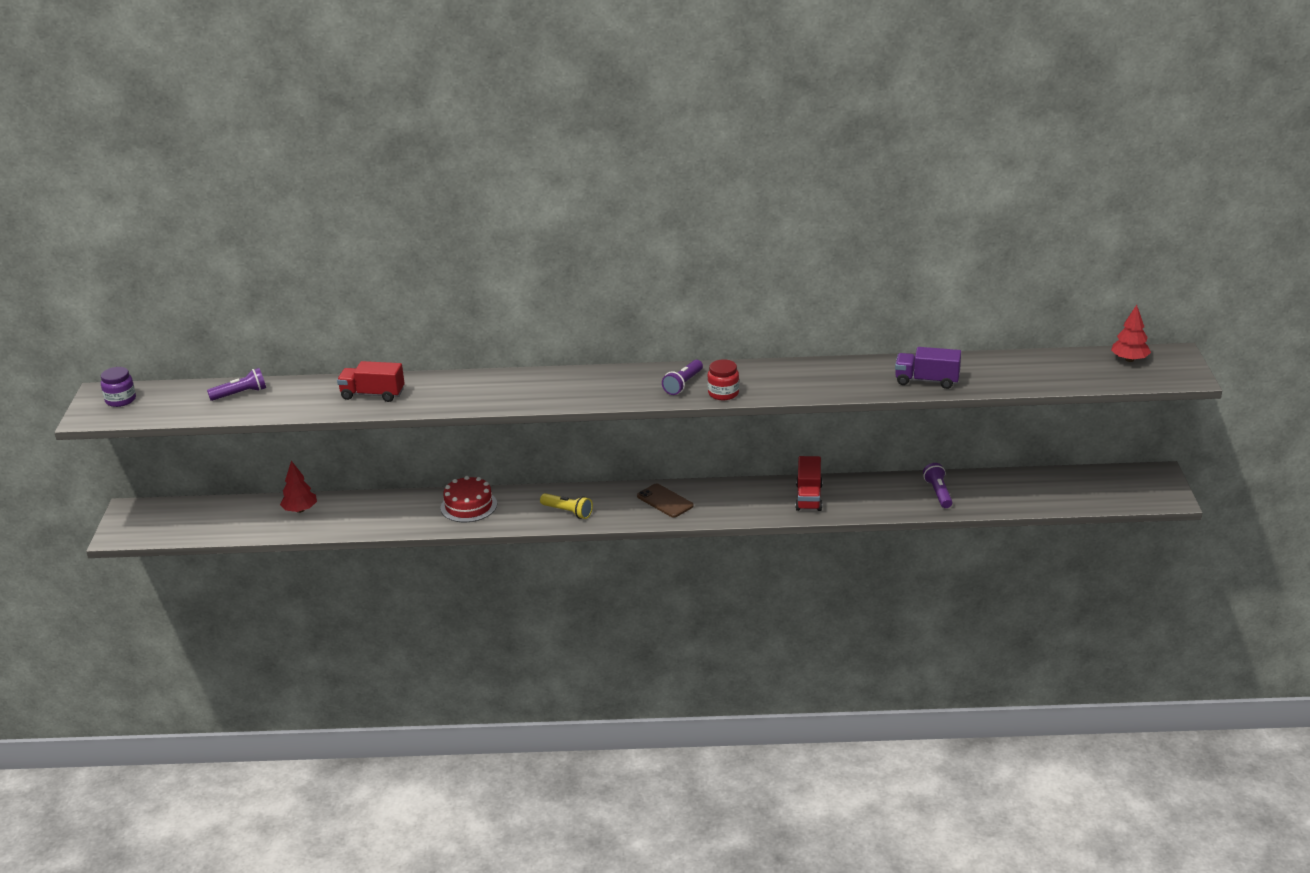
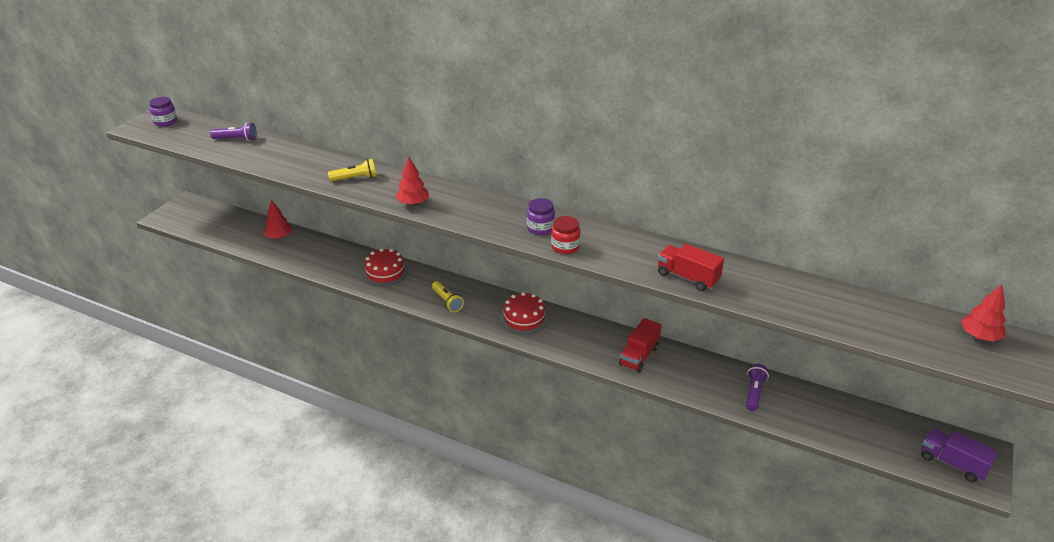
camera: 25 degrees right, 5 degrees up
red truck [337,361,405,402] -> red truck moved to [658,244,724,291]
brown phone [637,483,694,518] -> red cake [500,292,549,335]
purple flashlight [662,360,703,395] -> purple jar [527,198,555,235]
purple truck [895,347,961,389] -> purple truck moved to [921,428,998,482]
none -> yellow flashlight [328,159,377,181]
none -> red tree [396,157,429,206]

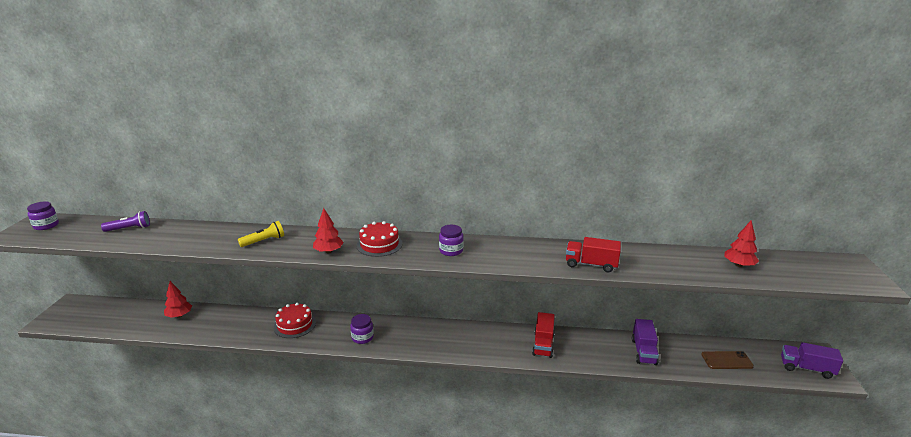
camera: 20 degrees left, 10 degrees down
yellow flashlight [432,281,464,313] -> purple jar [350,314,374,344]
red cake [500,292,549,335] -> red cake moved to [357,221,403,257]
red jar [551,216,580,254] -> none
purple flashlight [746,364,769,411] -> purple truck [632,319,659,365]
red tree [961,285,1006,342] -> red tree moved to [724,220,759,267]
none -> brown phone [701,351,754,369]

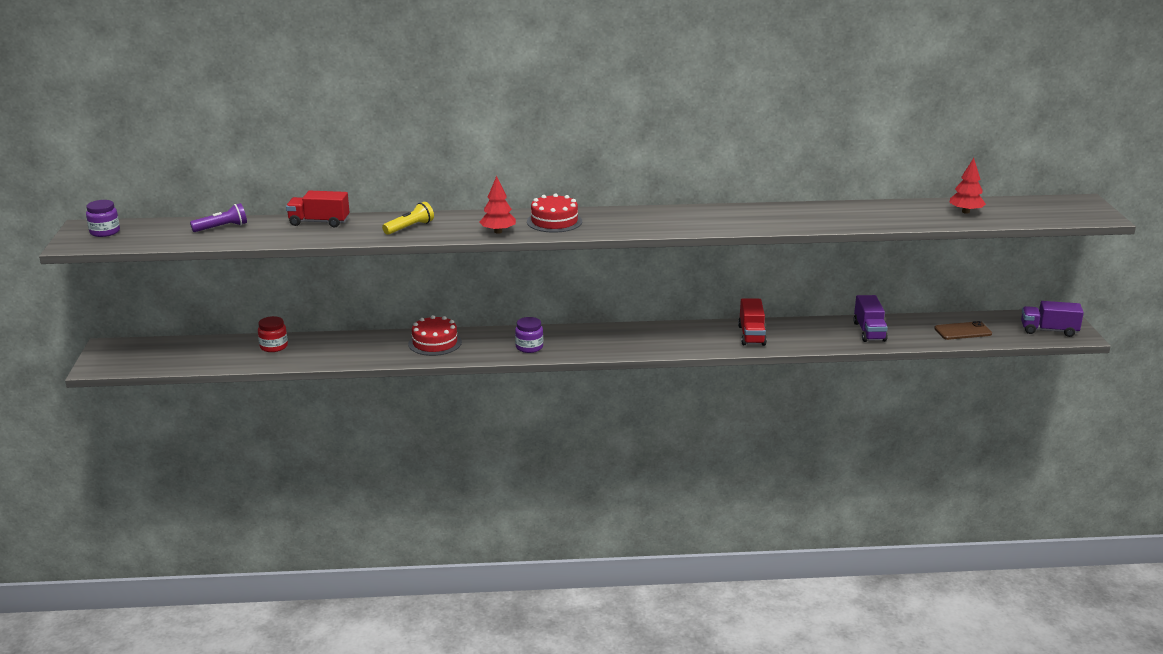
camera: 10 degrees left, 0 degrees up
red tree [164,281,192,318] -> red jar [258,316,288,352]
purple jar [439,225,464,256] -> none
red truck [566,237,621,273] -> red truck moved to [286,190,349,227]

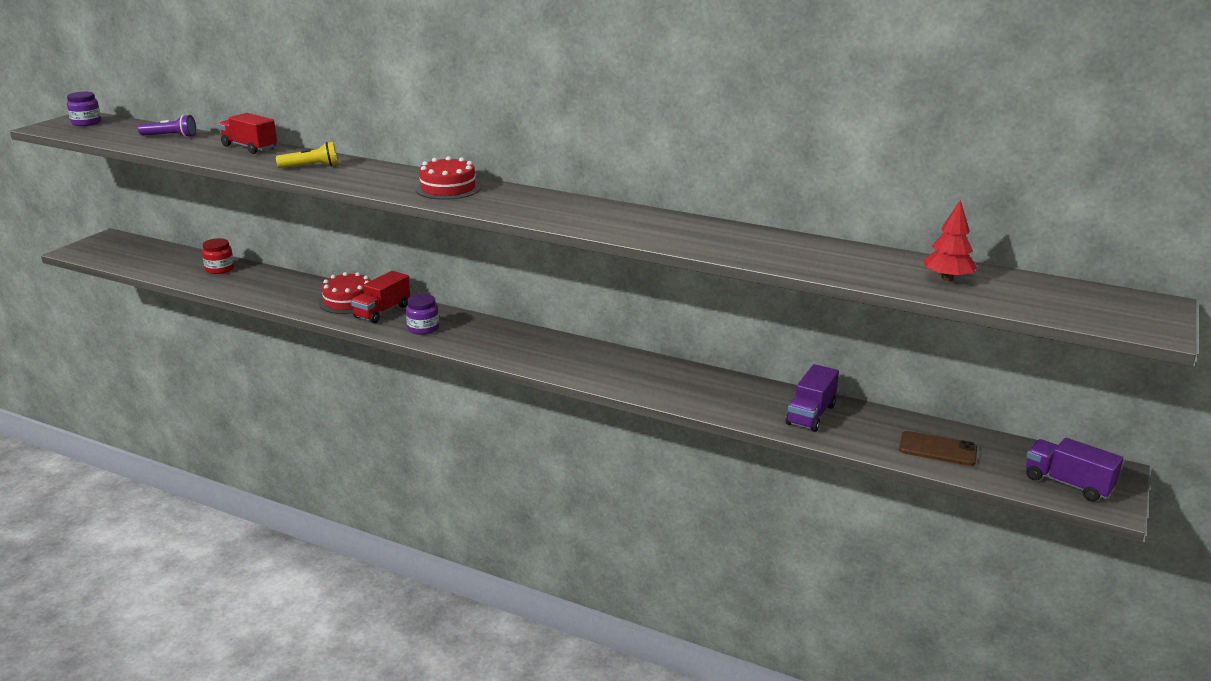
camera: 30 degrees right, 0 degrees up
red tree [480,176,516,234] -> none
red truck [738,298,767,346] -> red truck moved to [351,271,410,323]

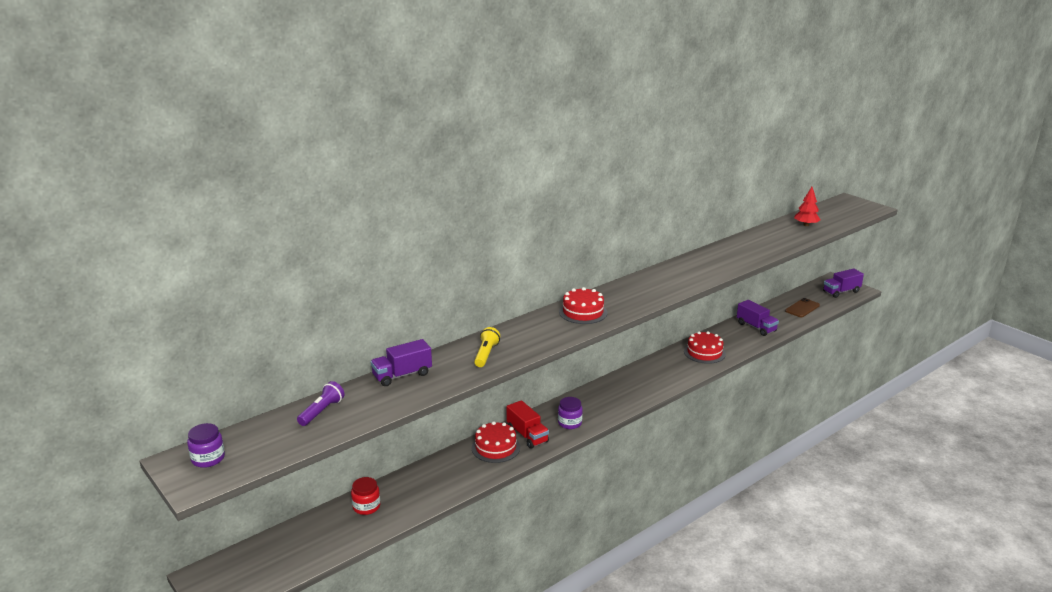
camera: 65 degrees left, 0 degrees up
red truck [219,113,277,154] -> purple truck [370,339,432,386]
none -> red cake [684,331,726,364]

